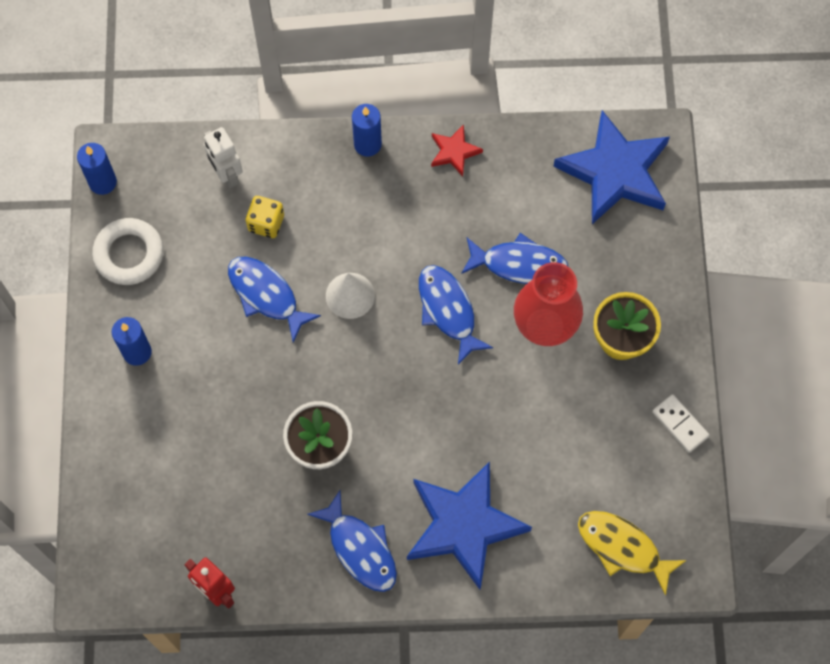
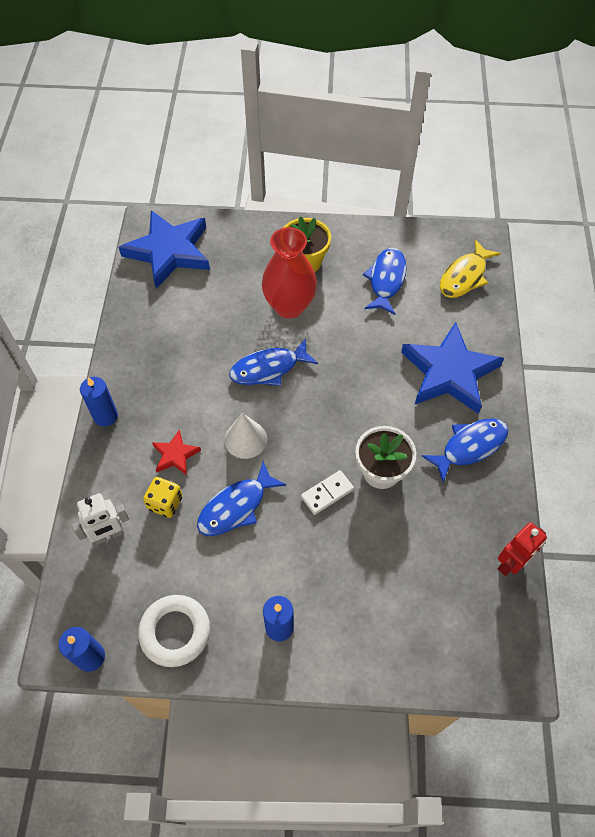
camera: 85 degrees left, 10 degrees down
red star [431,125,483,176] -> red star moved to [152,430,201,475]
blue fish [461,233,568,284] -> blue fish moved to [363,248,407,315]
white domino [652,394,710,453] -> white domino moved to [301,470,354,515]

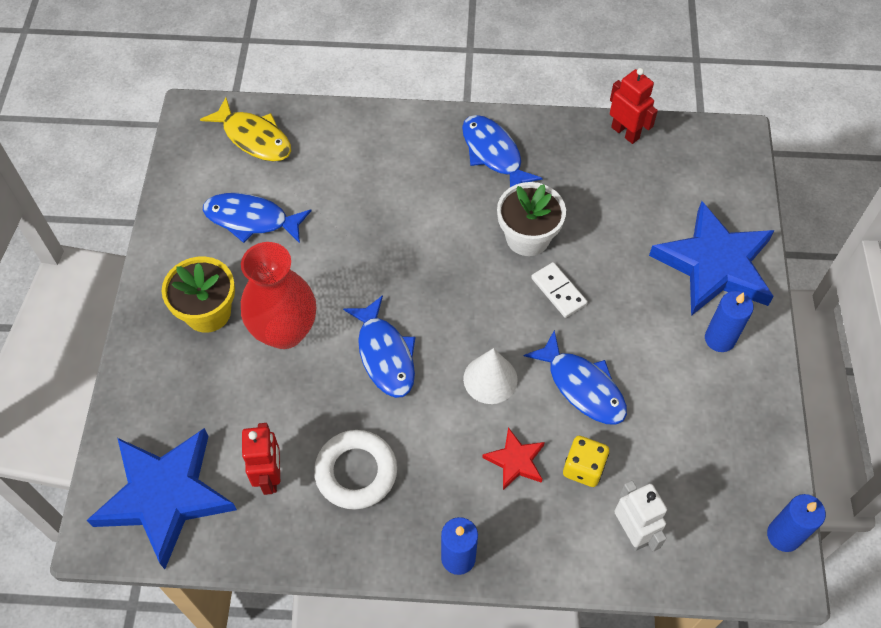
camera: 90 degrees left, 0 degrees up
white ring [138,595,210,667] -> white ring moved to [314,430,397,510]
blue star [401,322,504,414] -> blue star moved to [649,201,775,316]
none -> red robot [242,423,280,495]

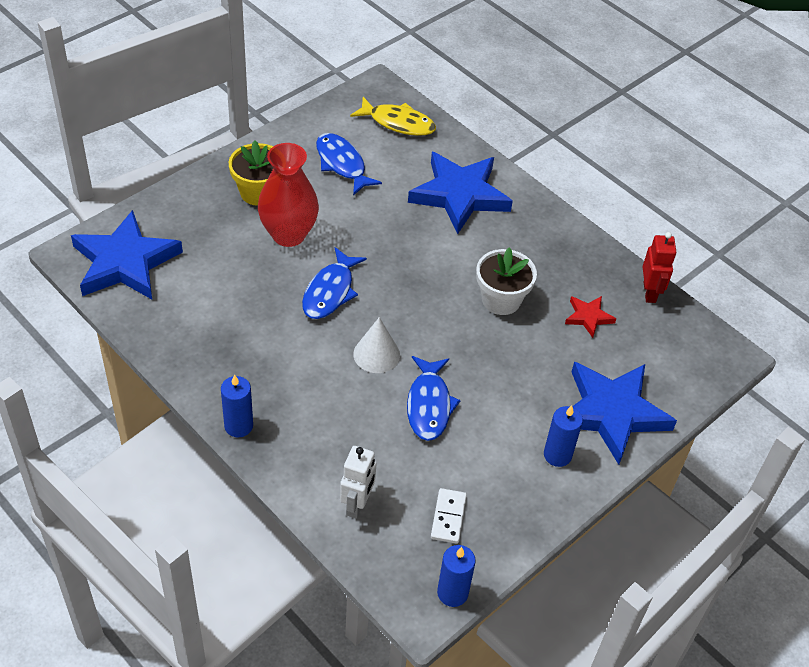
camera: 40 degrees right, 10 degrees down
yellow fish [200,97,291,161] -> yellow fish turned 60 degrees counterclockwise [350,97,436,136]
red robot [242,423,280,495] -> none
white ring [314,430,397,510] -> none
blue fish [462,115,543,187] -> none
red star [482,427,545,490] -> red star moved to [565,296,616,338]
white domino [531,262,588,318] -> white domino moved to [431,488,467,544]
yellow dice [563,436,609,487] -> none
none -> blue star [408,152,513,234]

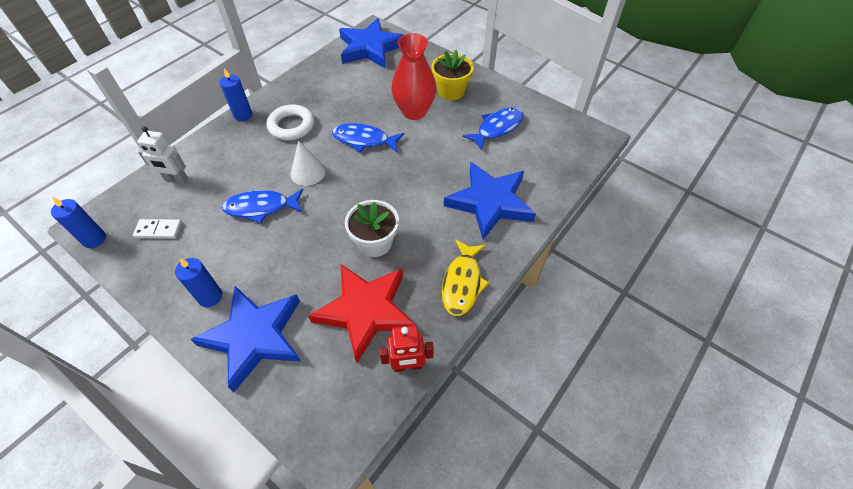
camera: 85 degrees right, 5 degrees up
yellow fish [350,97,436,136] -> yellow fish moved to [442,239,489,316]
red star [565,296,616,338] -> red star [308,264,416,363], size x2.18
none -> white ring [267,104,314,140]

